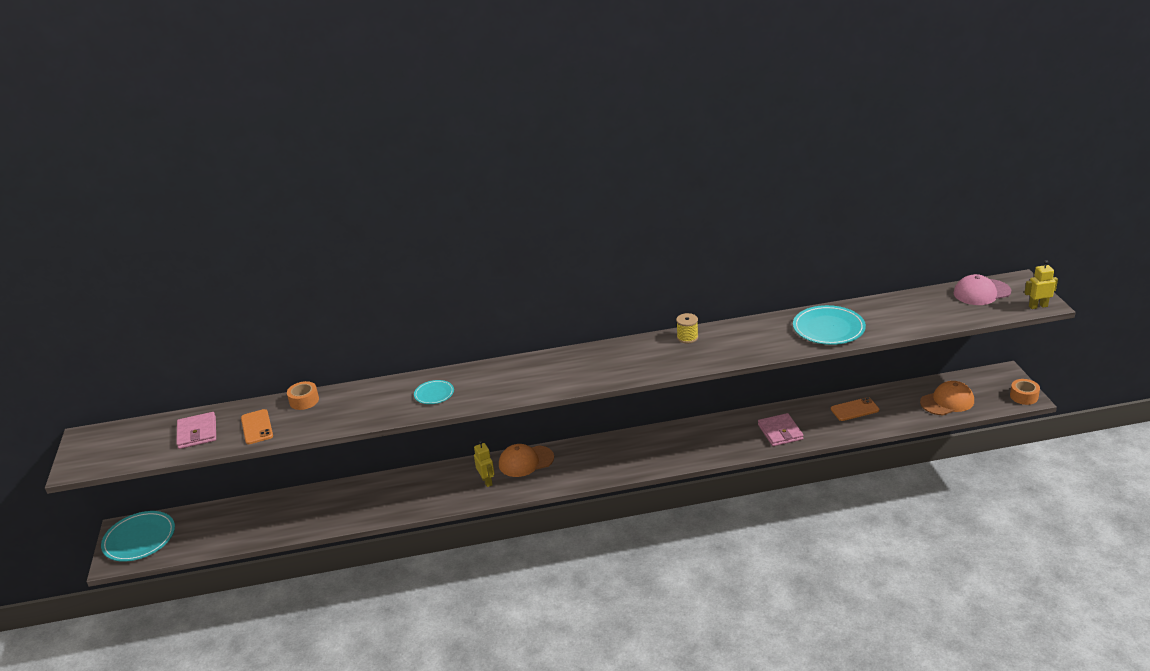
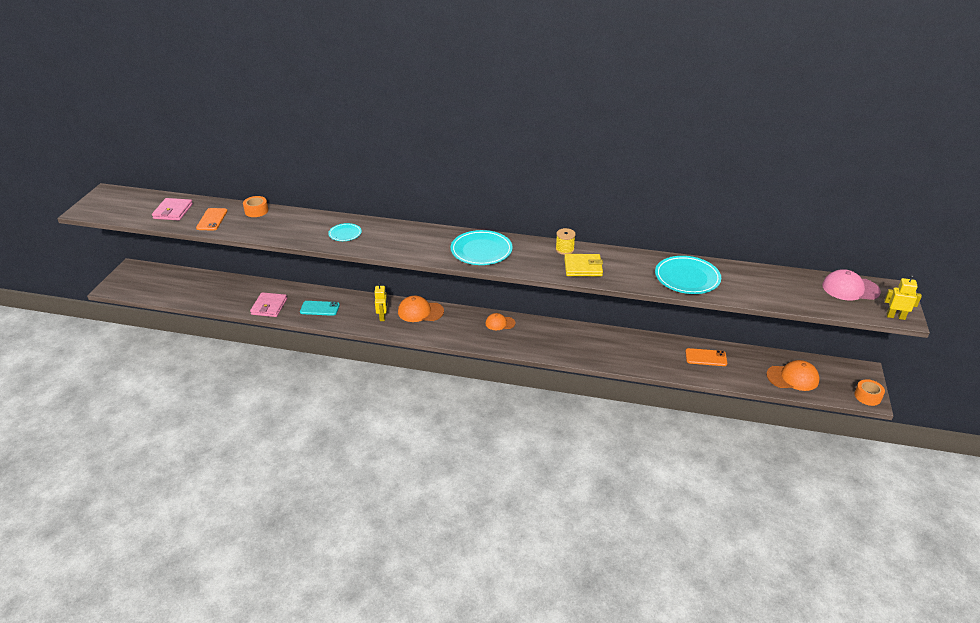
camera: 20 degrees right, 5 degrees up
turquoise plate [101,511,175,562] -> turquoise plate moved to [451,230,513,265]
pink wallet [758,413,804,446] -> pink wallet moved to [250,292,287,317]
none -> turquoise phone [300,301,340,316]
none -> orange cap [485,313,515,330]
none -> yellow wallet [564,254,603,276]

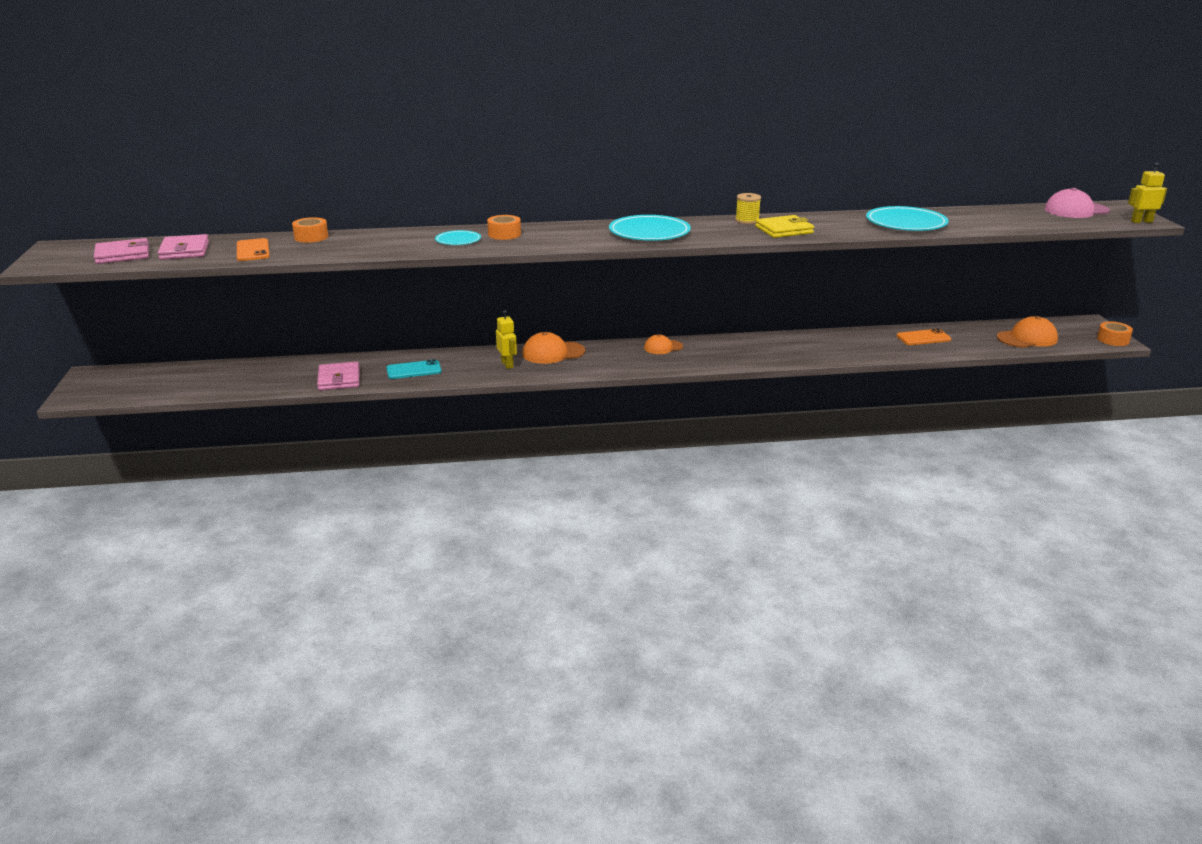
camera: 20 degrees left, 10 degrees down
none -> pink wallet [94,238,149,264]
none -> orange tape [487,215,521,240]

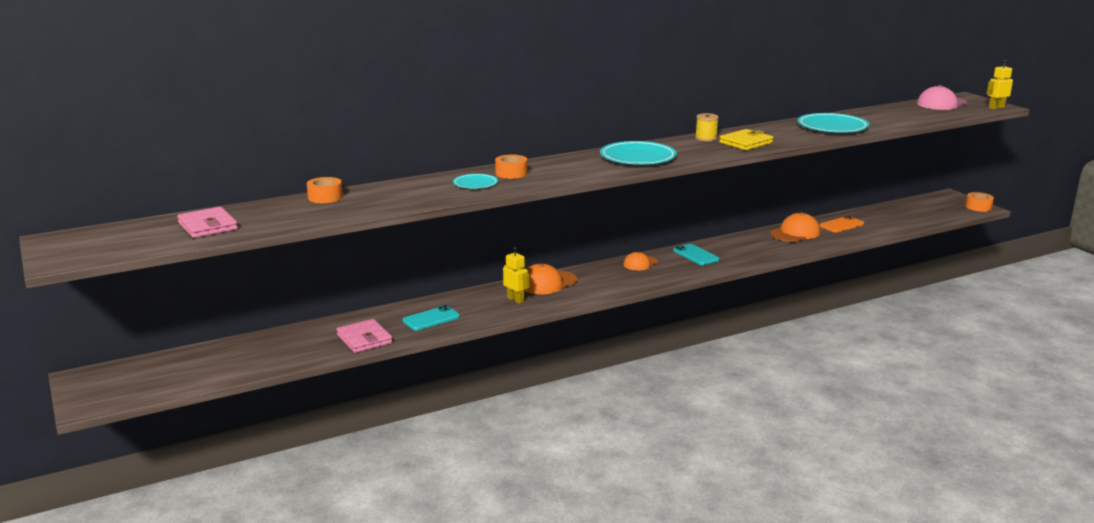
camera: 20 degrees left, 5 degrees down
pink wallet [94,238,149,264] -> none
orange phone [237,238,270,261] -> none
orange cap [997,316,1058,348] -> orange cap moved to [770,212,820,242]
none -> turquoise phone [673,244,719,265]

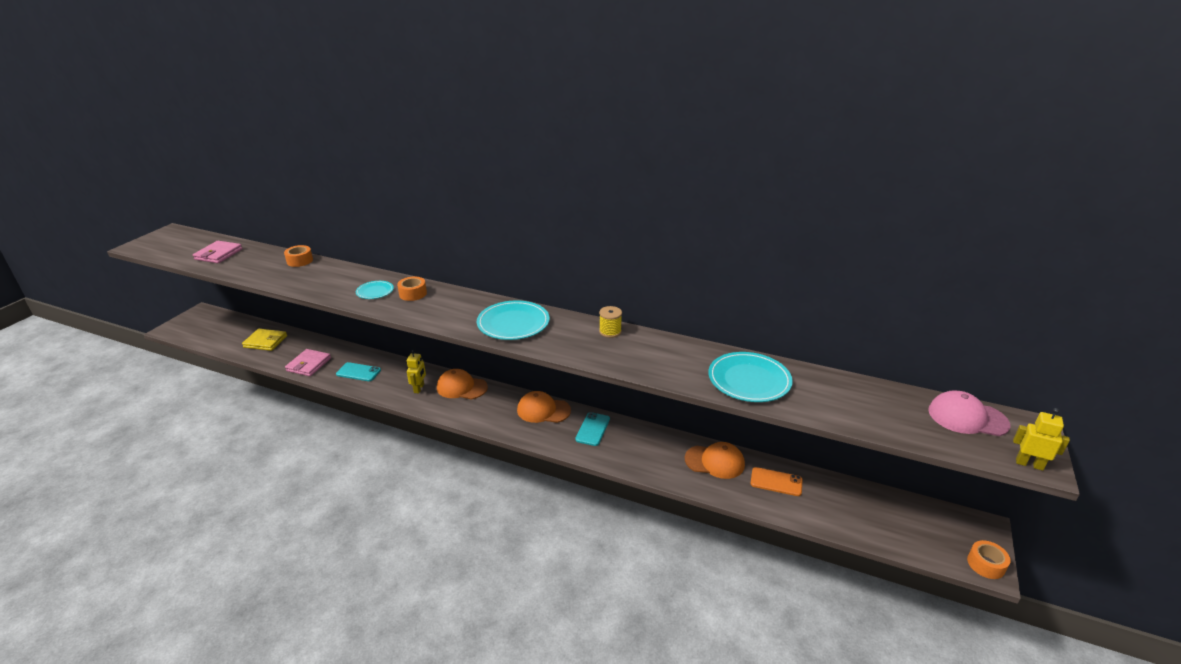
camera: 50 degrees right, 10 degrees up
orange cap [623,252,658,270] -> orange cap [517,391,571,423], size x1.57
yellow wallet [719,129,773,150] -> yellow wallet moved to [242,329,287,351]

